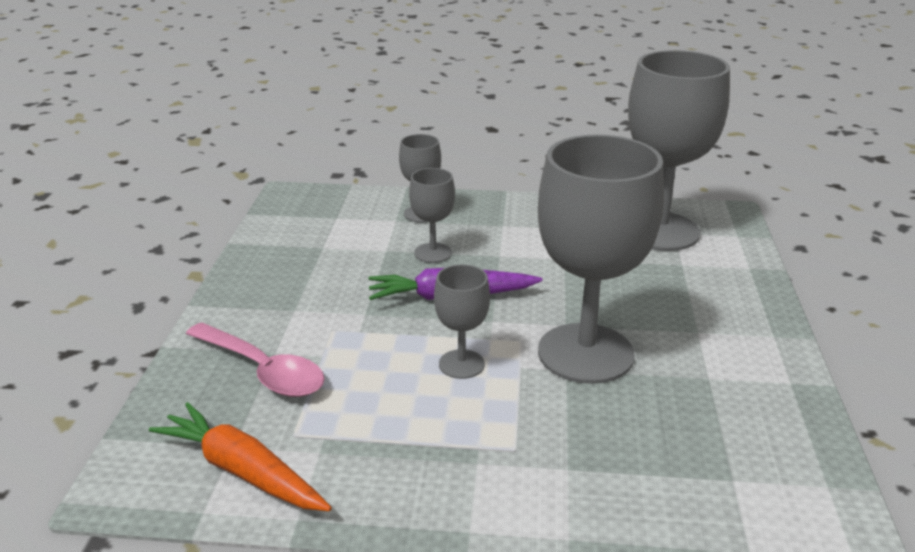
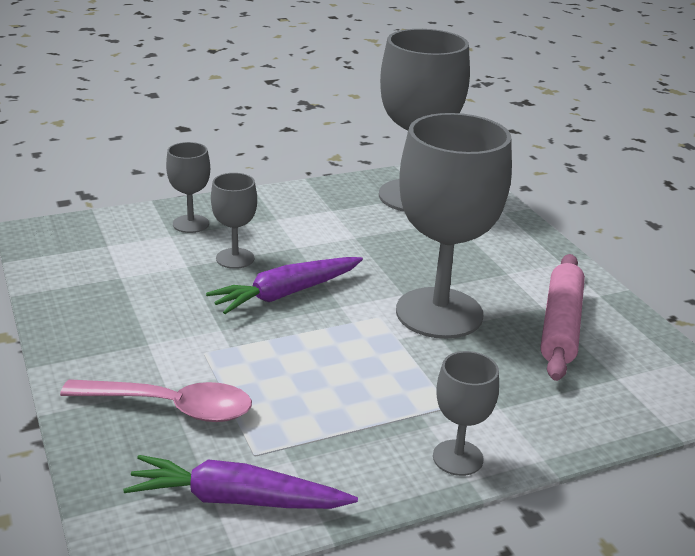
camera: 30 degrees left, 0 degrees up
orange carrot [149,402,332,511] -> purple carrot [123,455,358,509]
grey goblet [434,264,490,379] -> grey goblet moved to [433,351,499,476]
none -> pink rolling pin [540,254,585,381]

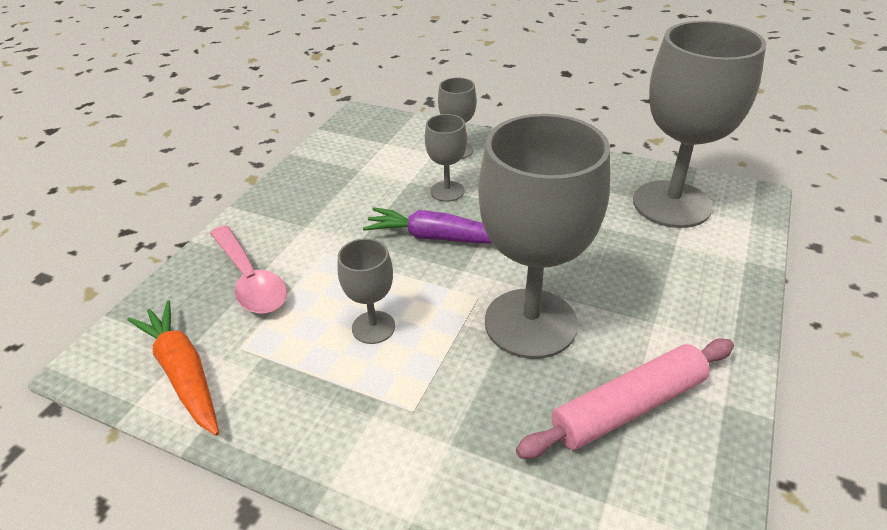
camera: 50 degrees right, 10 degrees up
purple carrot [123,455,358,509] -> orange carrot [128,300,219,436]
grey goblet [433,351,499,476] -> grey goblet moved to [338,238,395,344]

